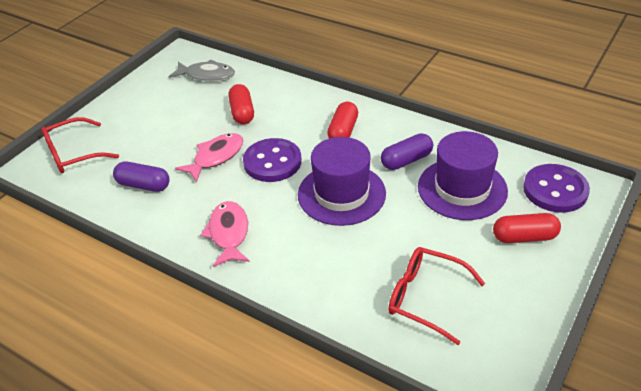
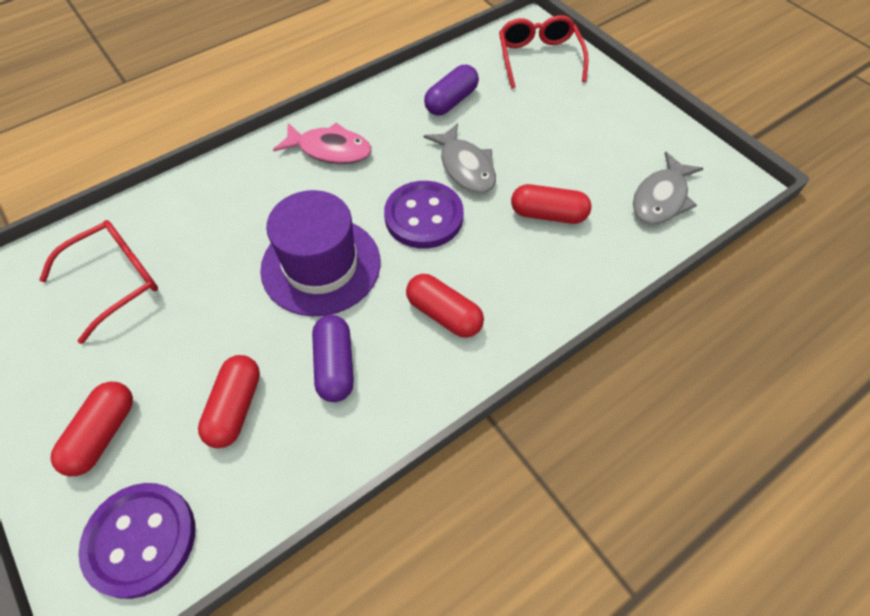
camera: 110 degrees right, 15 degrees up
pink fish [175,133,243,183] -> grey fish [423,123,496,194]
purple hat [418,131,508,220] -> red capsule [198,355,260,448]

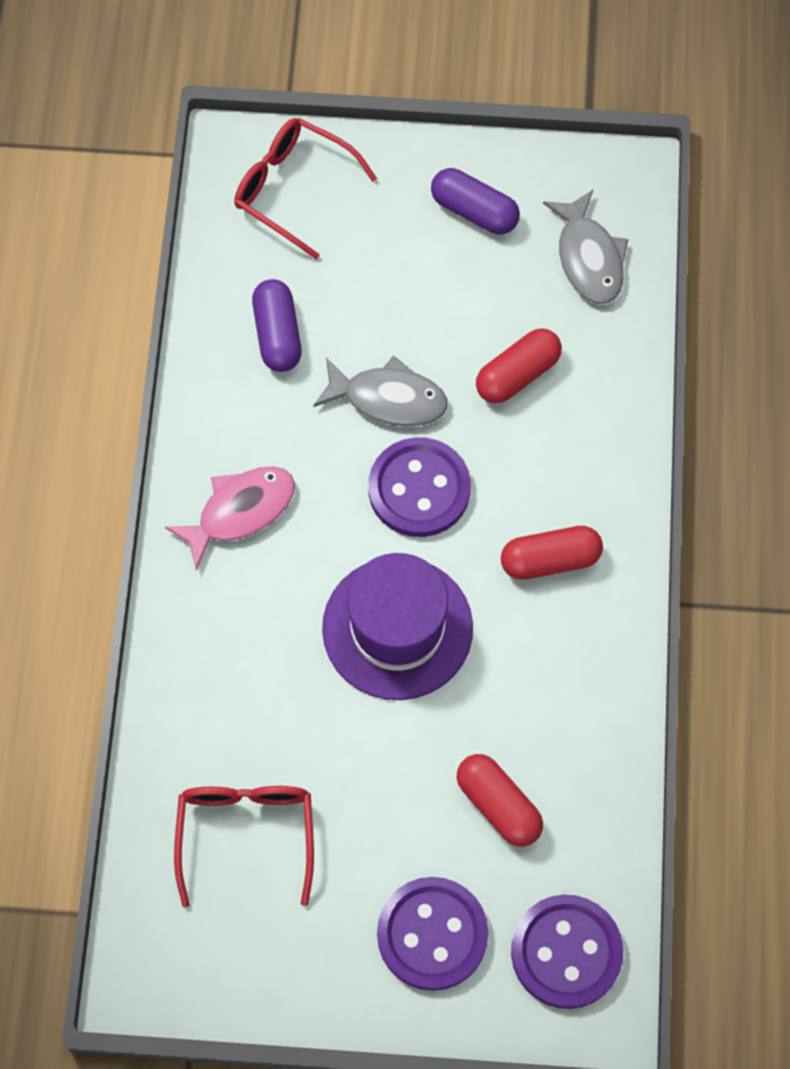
camera: 50 degrees left, 10 degrees up
red capsule [50,381,133,476] -> purple button [377,877,489,991]
purple capsule [312,315,354,402] -> purple capsule moved to [431,168,520,235]

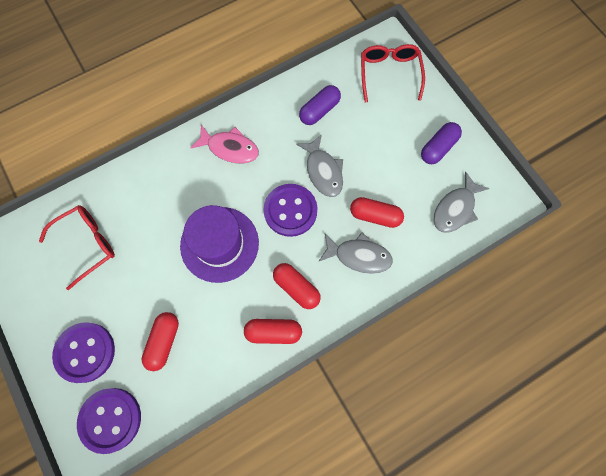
camera: 55 degrees right, 5 degrees up
purple capsule [431,168,520,235] -> purple capsule turned 45 degrees clockwise [421,122,462,164]
none -> red capsule [244,319,302,344]
none -> grey fish [319,232,393,274]

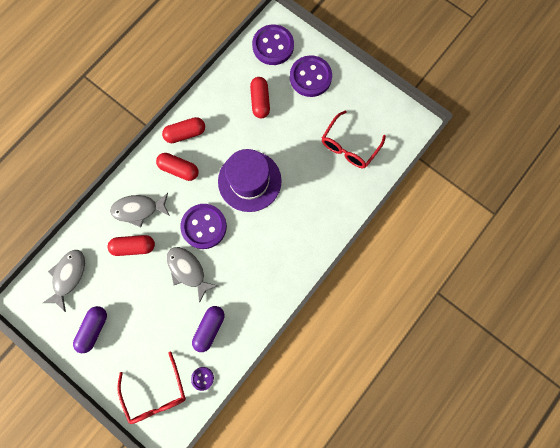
camera: 160 degrees right, 5 degrees up
pink fish [190,125,259,164] -> none
none -> purple button [191,367,214,391]

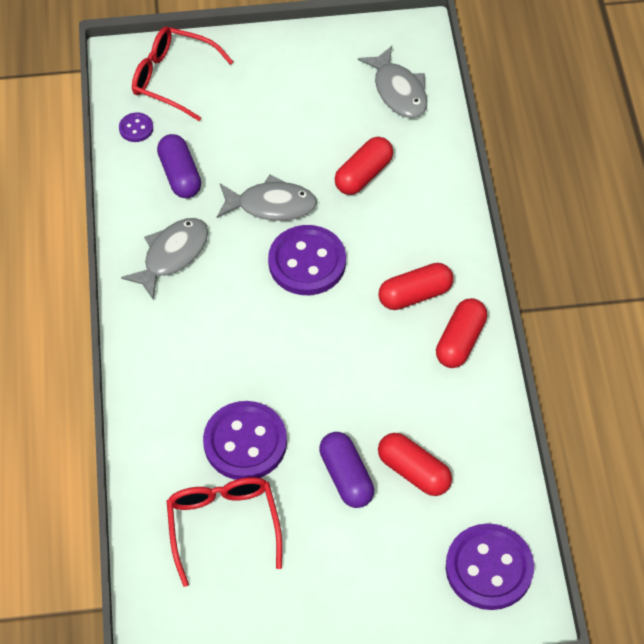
camera: 135 degrees right, 20 degrees down
purple capsule [73,306,107,353] -> purple capsule moved to [319,432,374,508]
grey fish [110,193,170,227] -> grey fish moved to [121,218,208,300]
purple hat [218,149,282,212] -> none
purple button [290,55,332,97] -> purple button moved to [203,401,287,480]

